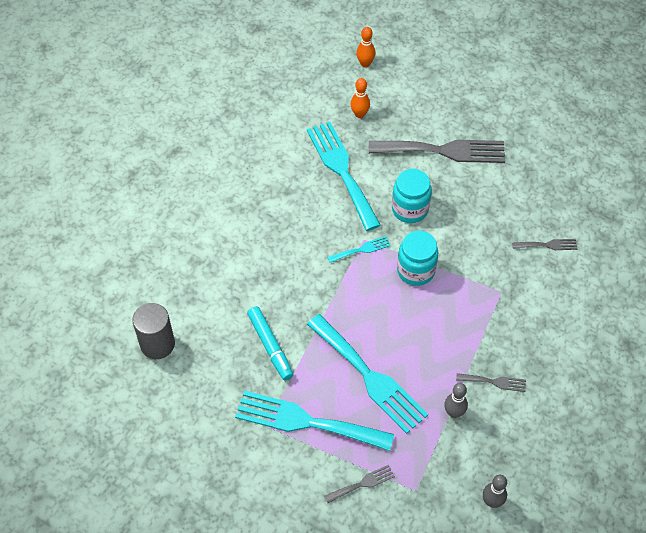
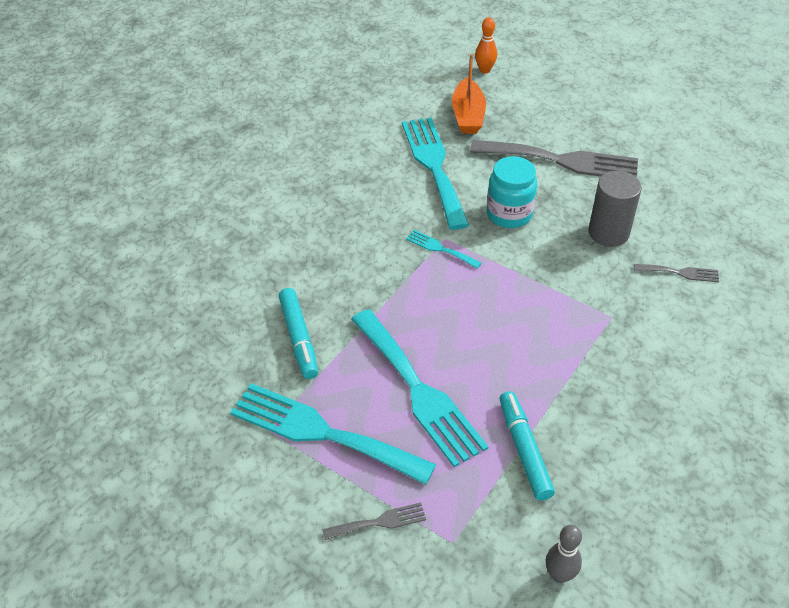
camera: 10 degrees right, 10 degrees down
grey cylinder [132,303,175,359] -> grey cylinder moved to [588,171,642,247]
turquoise fork [327,236,391,263] -> turquoise fork turned 135 degrees counterclockwise [406,230,482,269]
orange bowling pin [351,78,370,118] -> orange boat [452,54,486,134]
turquoise jar [397,231,438,286] -> none
grey bowling pin [444,383,468,418] -> turquoise marker [500,391,555,501]
grey fork [456,373,526,392] -> none

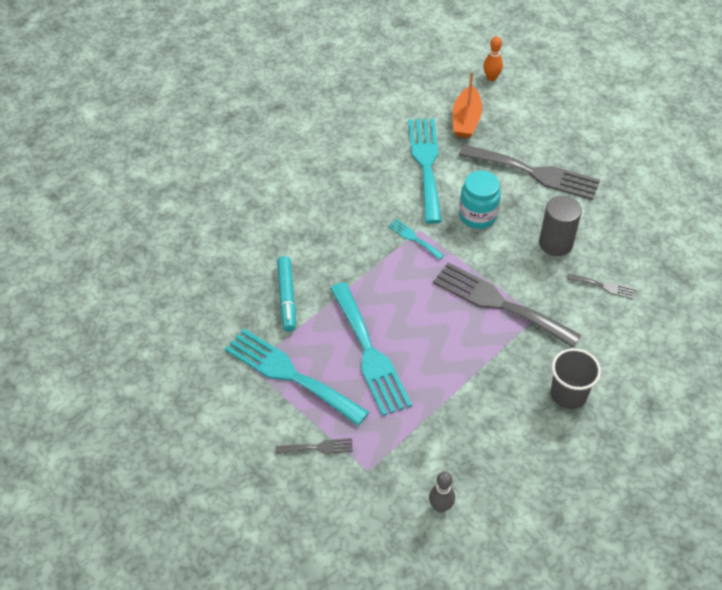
camera: 10 degrees right, 5 degrees up
turquoise marker [500,391,555,501] -> none
none -> grey fork [433,263,581,348]
none -> grey cup [550,348,601,409]

